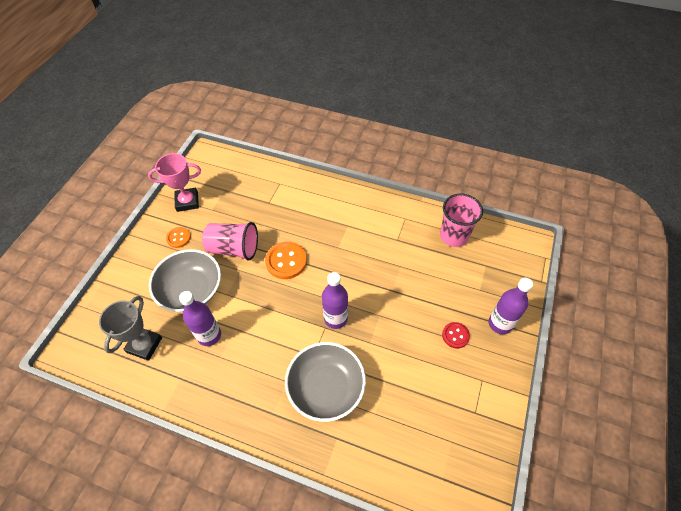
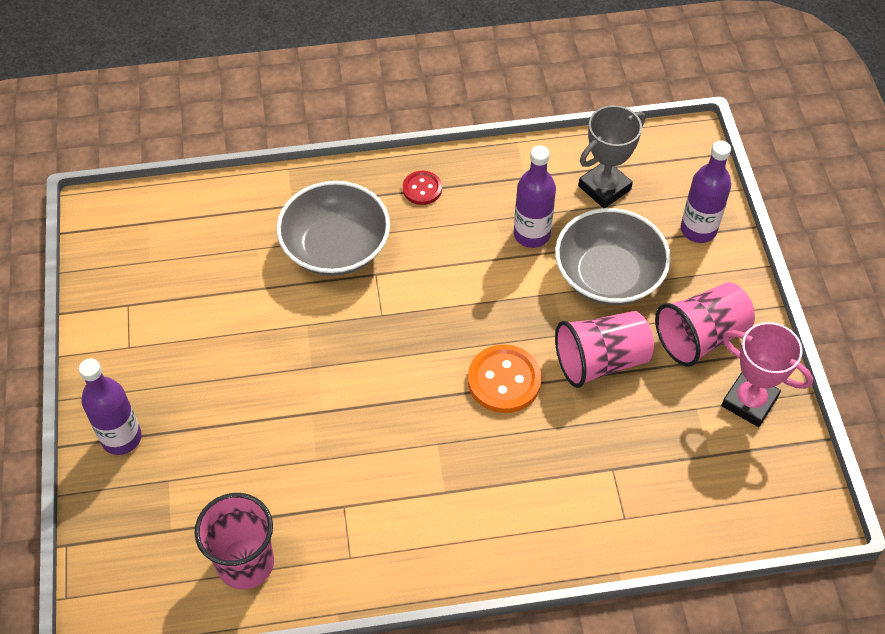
camera: 150 degrees right, 0 degrees up
grey trophy [99,296,162,361] -> grey trophy turned 60 degrees clockwise [578,105,645,208]
pink trophy [148,153,201,212] -> pink trophy turned 75 degrees clockwise [721,322,813,427]
orange button [166,227,191,248] -> pink cup [655,282,755,367]
purple bottle [322,272,348,329] -> purple bottle moved to [681,141,731,243]
red button [442,322,470,348] -> red button moved to [403,171,442,205]

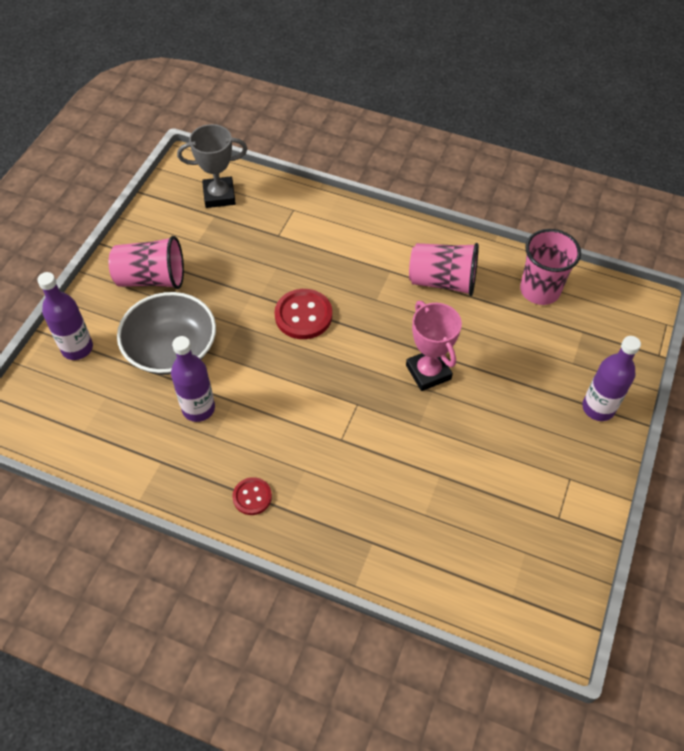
camera: 150 degrees left, 0 degrees up
grey bowl [276,181,390,276] -> none
orange button [468,345,542,413] -> red button [275,289,332,339]
pink cup [555,311,654,388] -> pink cup moved to [409,243,479,296]
grey trophy [578,105,645,208] -> grey trophy moved to [177,124,247,208]
pink trophy [721,322,813,427] -> pink trophy moved to [406,301,462,391]

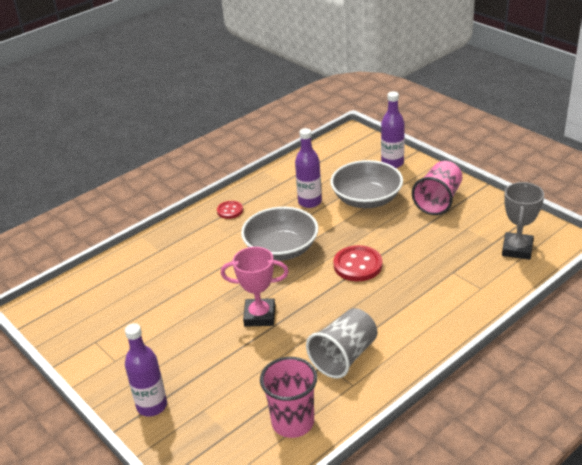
camera: 120 degrees right, 20 degrees down
pink cup [409,243,479,296] -> grey cup [306,308,378,379]
none -> grey bowl [241,207,318,261]

